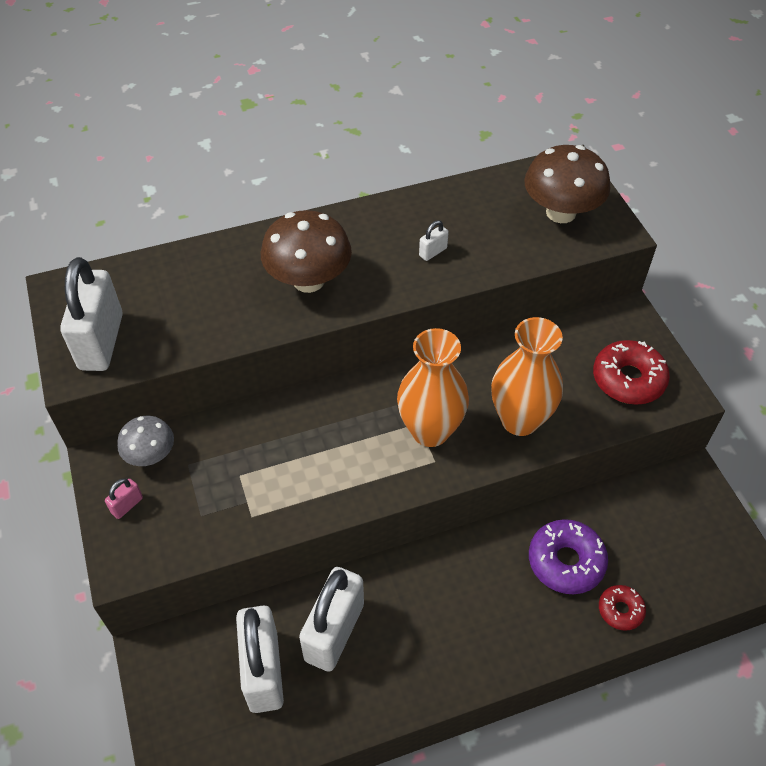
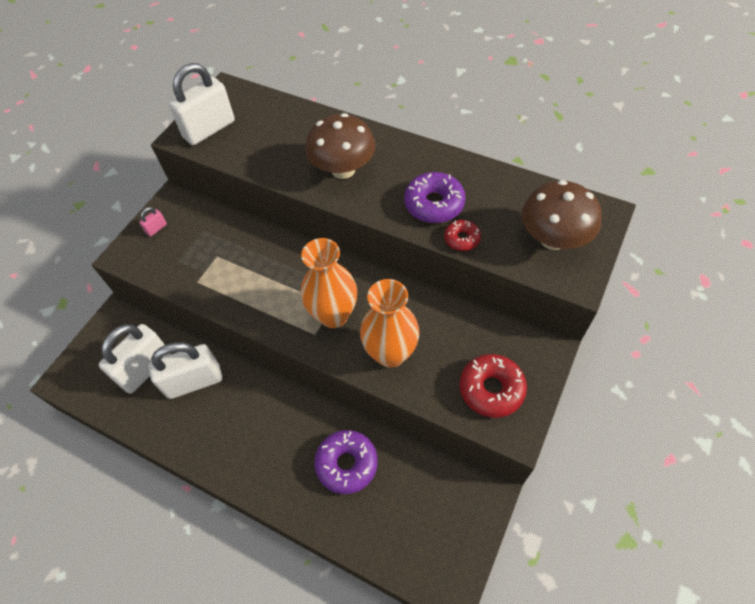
camera: 50 degrees right, 5 degrees up
pink padlock [105,478,143,519] -> pink padlock turned 45 degrees counterclockwise [139,207,167,237]
grey mushroom [117,416,174,466] -> none
white padlock [419,220,449,261] -> purple donut [404,172,466,223]
red donut [599,585,646,631] -> red donut moved to [444,220,481,251]

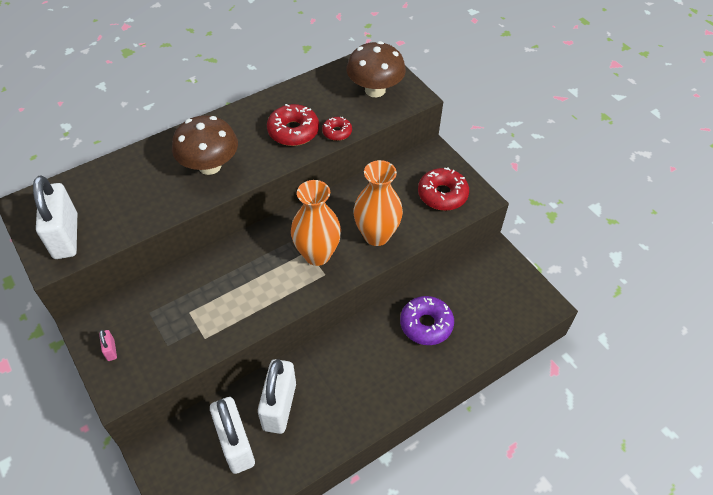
camera: 65 degrees left, 5 degrees down
purple donut [404,172,466,223] -> red donut [267,104,319,146]

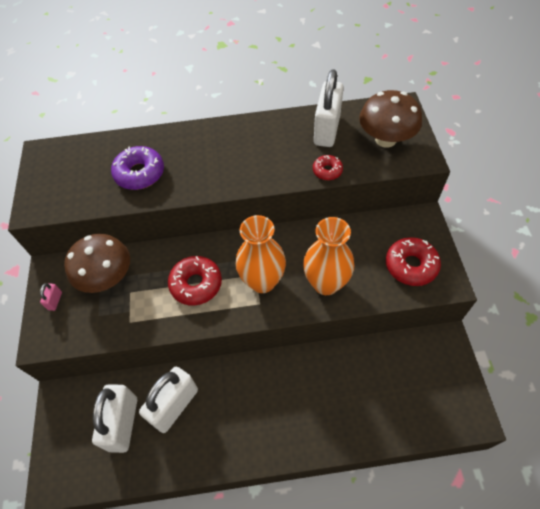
camera: 30 degrees right, 5 degrees up
white padlock [33,176,77,259] -> white padlock moved to [314,69,344,147]
brown mushroom [172,115,238,175] -> brown mushroom moved to [64,234,130,293]
red donut [267,104,319,146] -> red donut moved to [168,256,222,306]
purple donut [400,296,454,345] -> purple donut moved to [111,146,164,190]

